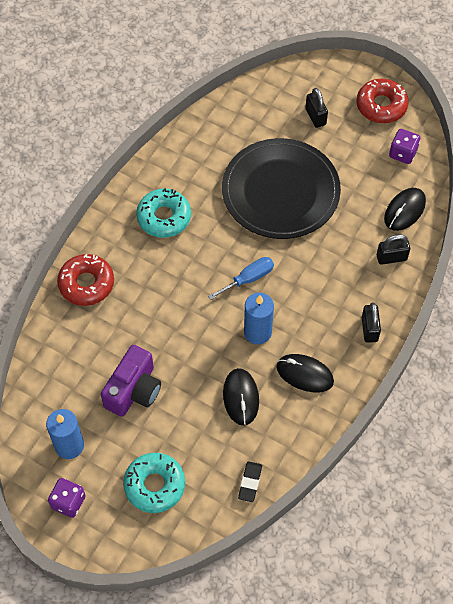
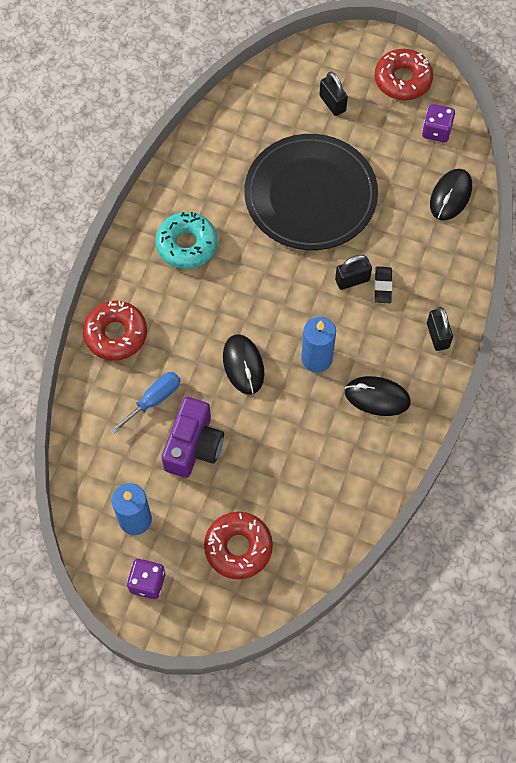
camera: 10 degrees left, 5 degrees up
turquoise donut [123,453,185,513] -> red donut [204,512,273,579]
blue screwdriver [208,257,274,300] -> blue screwdriver moved to [110,372,181,434]
black mouse [223,368,259,426] -> black mouse moved to [223,334,264,395]
black eraser [238,461,262,502] -> black eraser moved to [374,267,392,303]
black padlock [377,234,410,265] -> black padlock moved to [335,255,372,290]

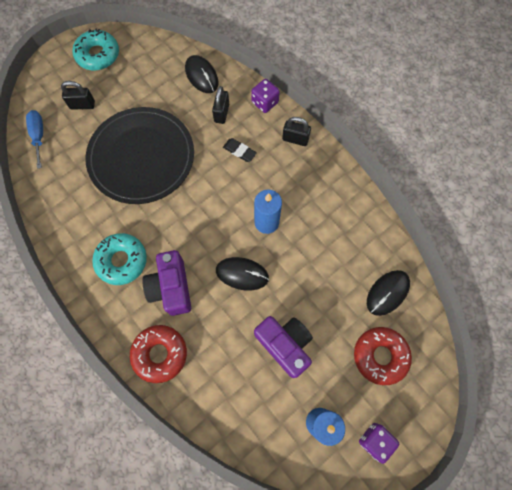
camera: 60 degrees left, 5 degrees up
blue screwdriver [110,372,181,434] -> blue screwdriver moved to [26,110,43,169]
black padlock [335,255,372,290] -> black padlock moved to [212,86,229,124]
black mouse [345,376,411,416] -> black mouse moved to [367,270,410,316]
red donut [374,49,433,100] -> turquoise donut [72,28,119,71]
purple dice [422,104,455,143] -> purple dice moved to [251,79,280,113]
none -> purple camera [142,250,191,316]

